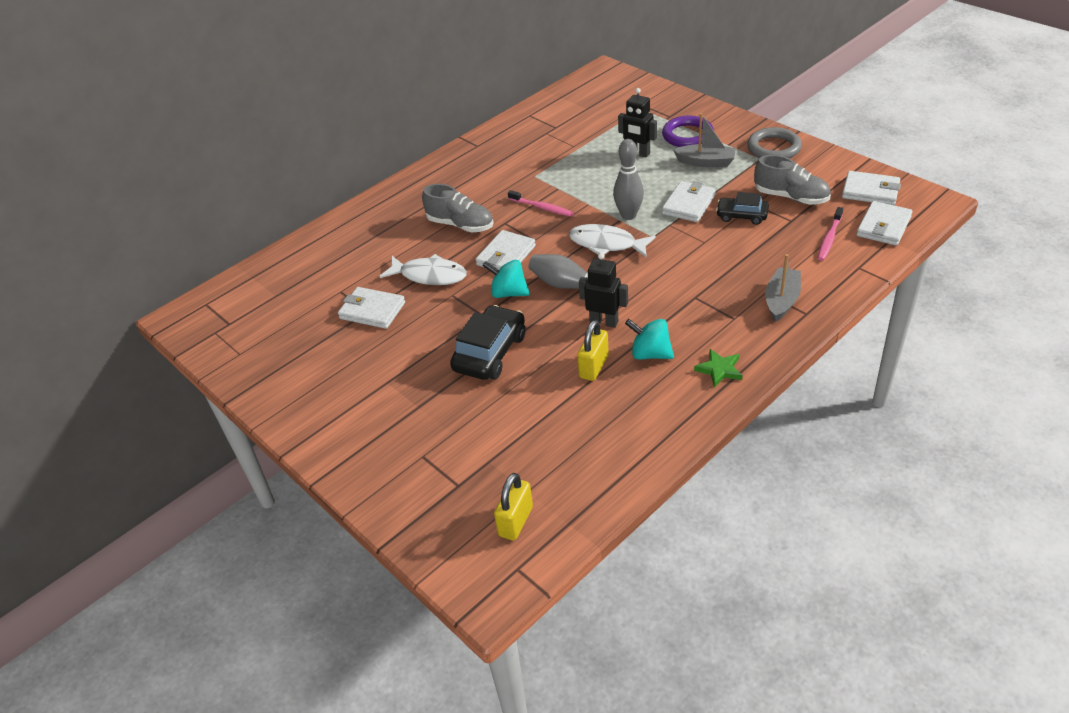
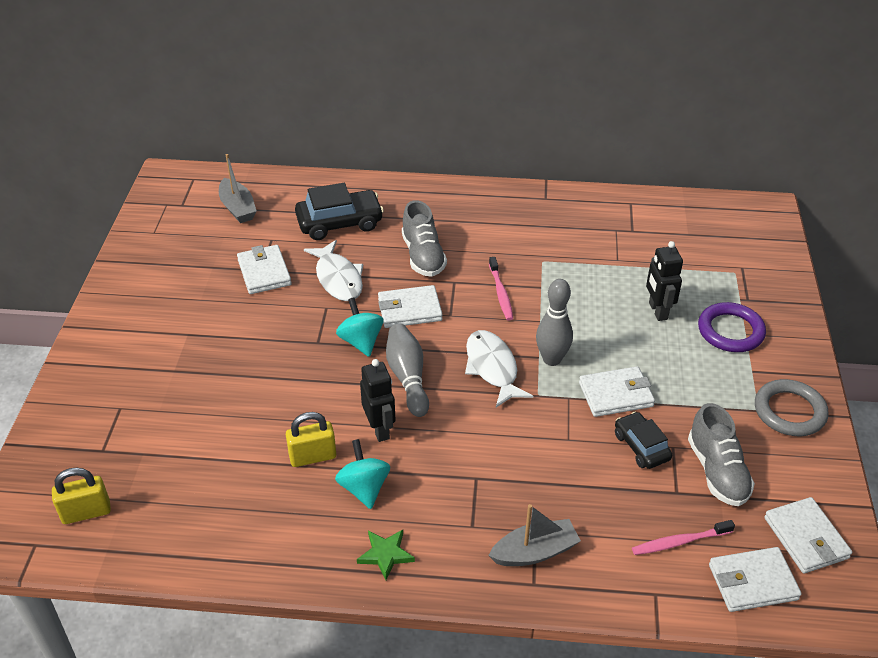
camera: 45 degrees right, 0 degrees up
black car [450,305,526,380] -> black car moved to [295,183,384,240]
grey boat [673,113,736,167] -> grey boat moved to [219,154,257,223]

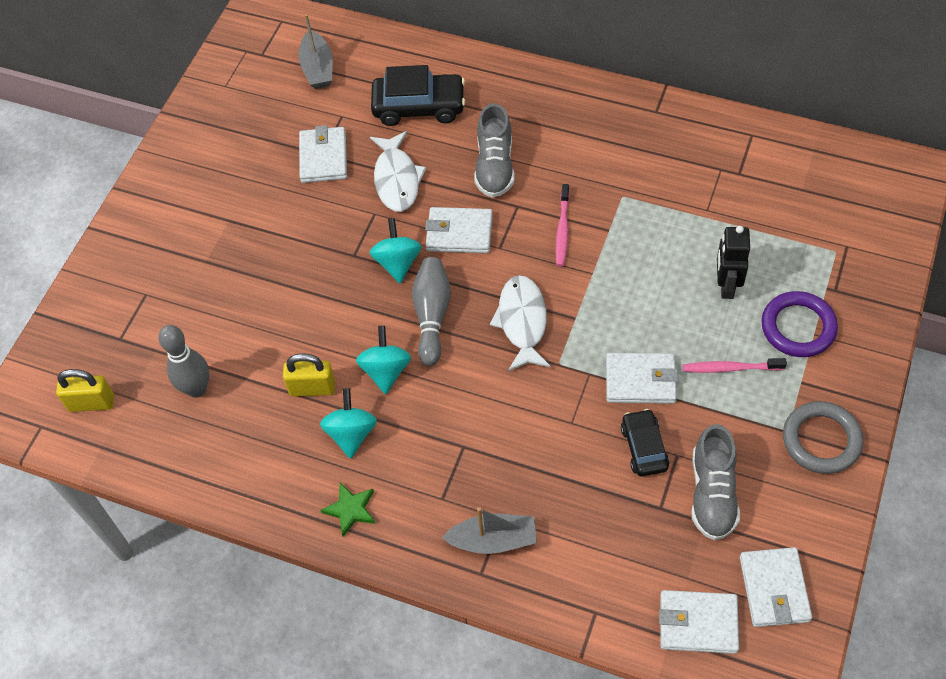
camera: 20 degrees right, 15 degrees up
black robot [360,359,396,442] -> turquoise spinning top [356,326,411,394]
grey bowling pin [536,279,573,366] -> grey bowling pin moved to [158,325,209,398]
pink toothbrush [632,520,735,555] -> pink toothbrush moved to [683,358,787,373]

